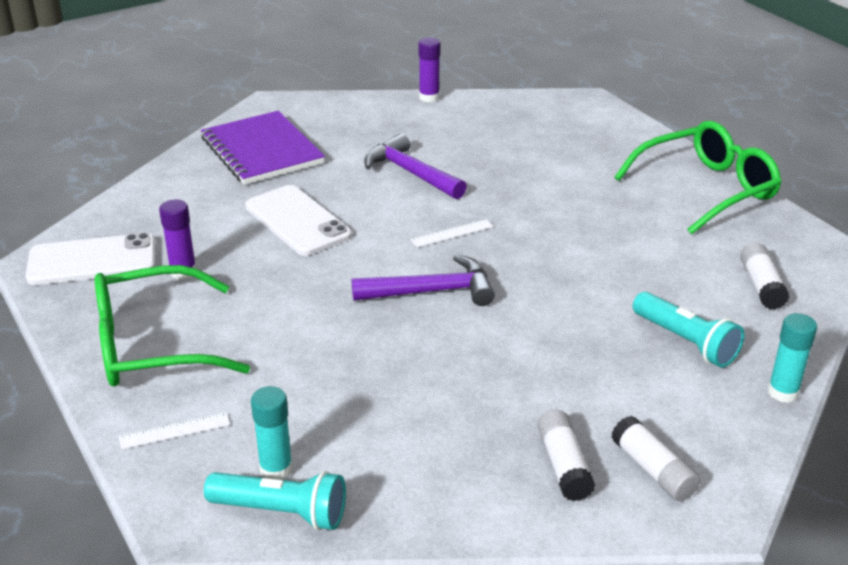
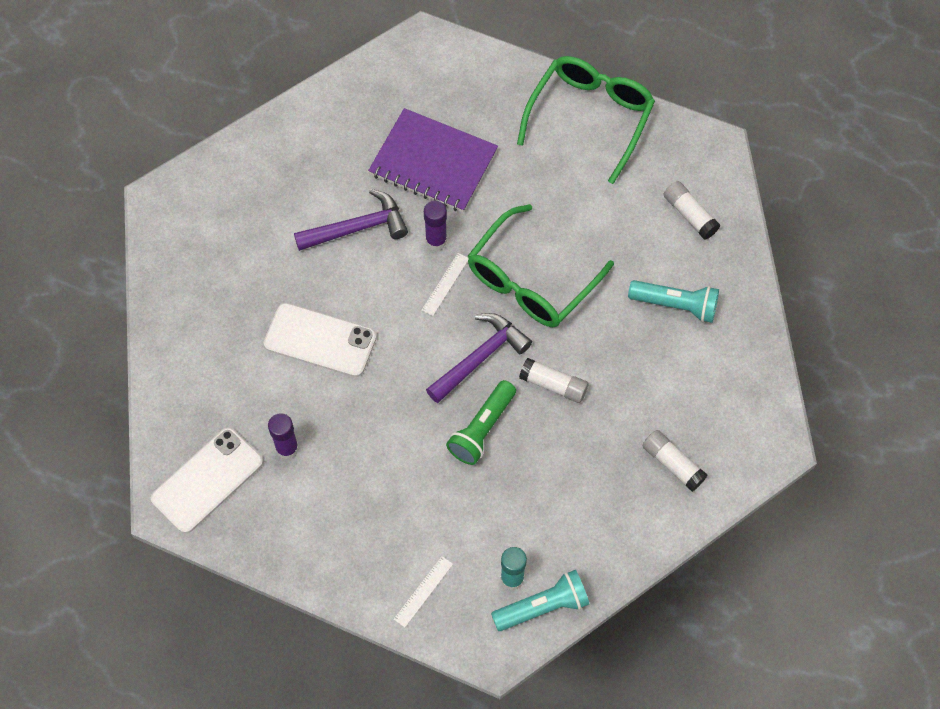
camera: 35 degrees left, 30 degrees up
green glasses [95,265,250,386] -> green glasses moved to [468,204,614,327]
purple notebook [201,111,325,185] -> purple notebook moved to [368,108,498,212]
purple hammer [364,133,467,199] -> purple hammer turned 150 degrees clockwise [294,189,408,251]
purple glue stick [419,37,440,102] -> purple glue stick moved to [424,201,447,250]
white glue stick [611,416,701,501] -> white glue stick moved to [519,358,588,403]
turquoise glue stick [768,313,817,403] -> none
none -> green flashlight [446,380,516,465]

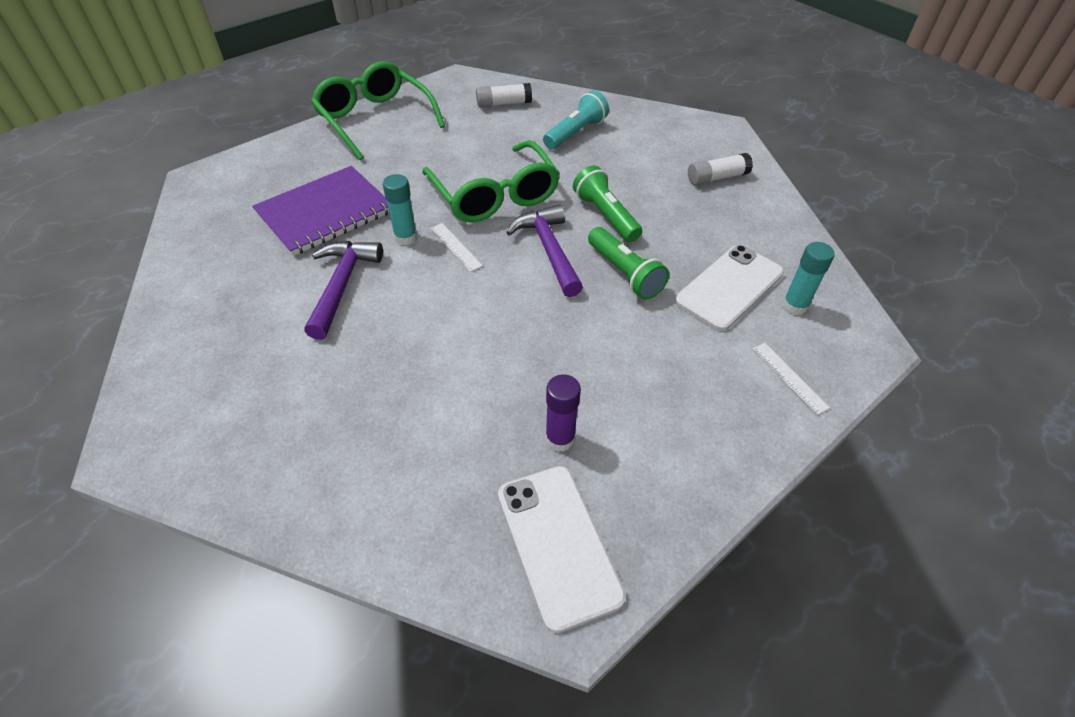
camera: 65 degrees left, 15 degrees down
white phone [264,303,377,377] -> white phone moved to [675,245,784,331]
purple glue stick [424,201,447,250] -> turquoise glue stick [383,174,417,245]
turquoise flashlight [491,570,589,631] -> none
white glue stick [519,358,588,403] -> green flashlight [573,166,642,242]

